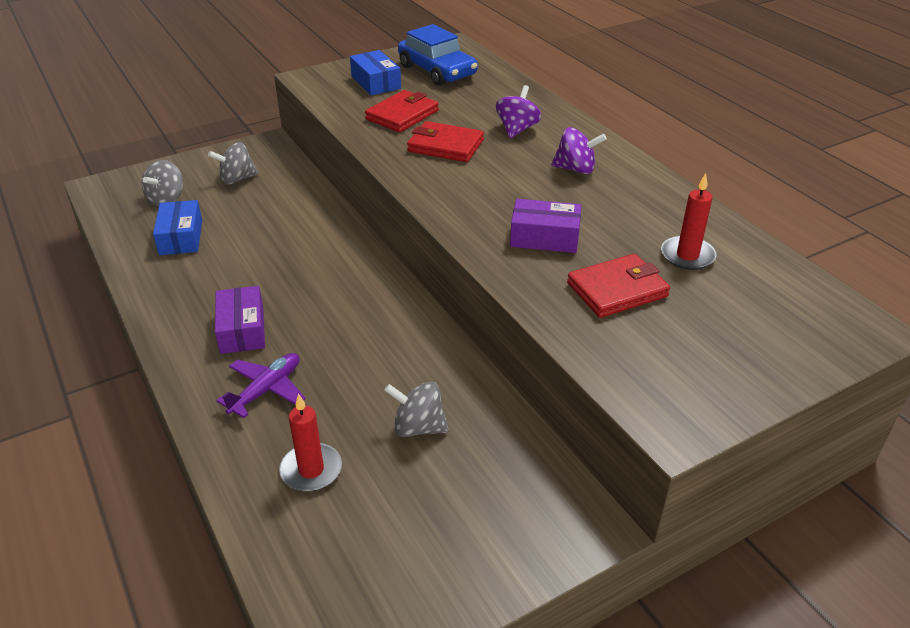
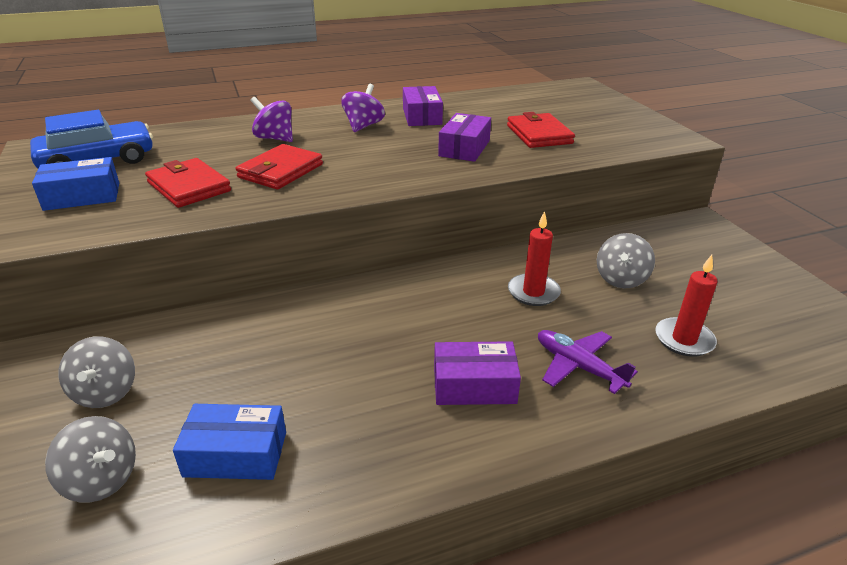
camera: 80 degrees left, 5 degrees down
red candle [661,173,716,270] -> red candle moved to [508,211,561,306]
none -> purple box [403,86,443,126]

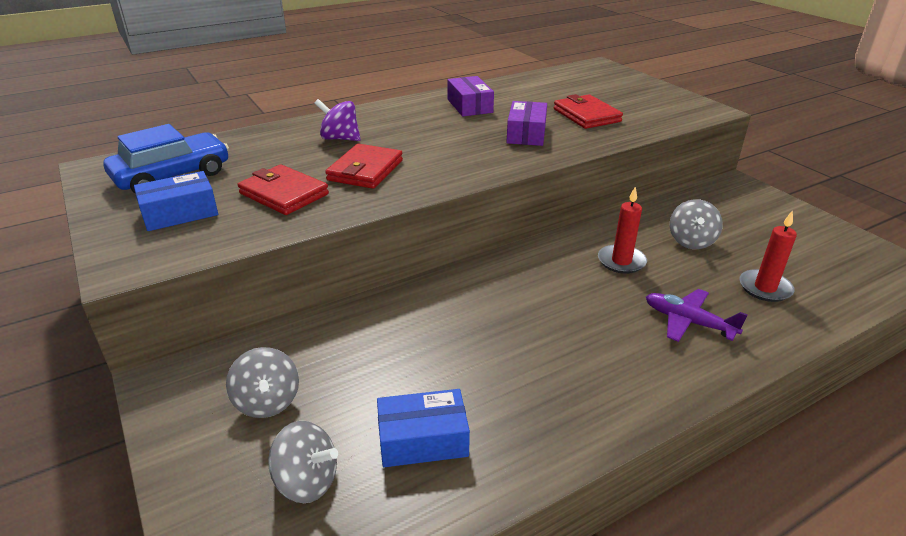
camera: 10 degrees left, 0 degrees up
purple spinning top [341,84,385,132] -> none
purple box [434,341,521,405] -> none

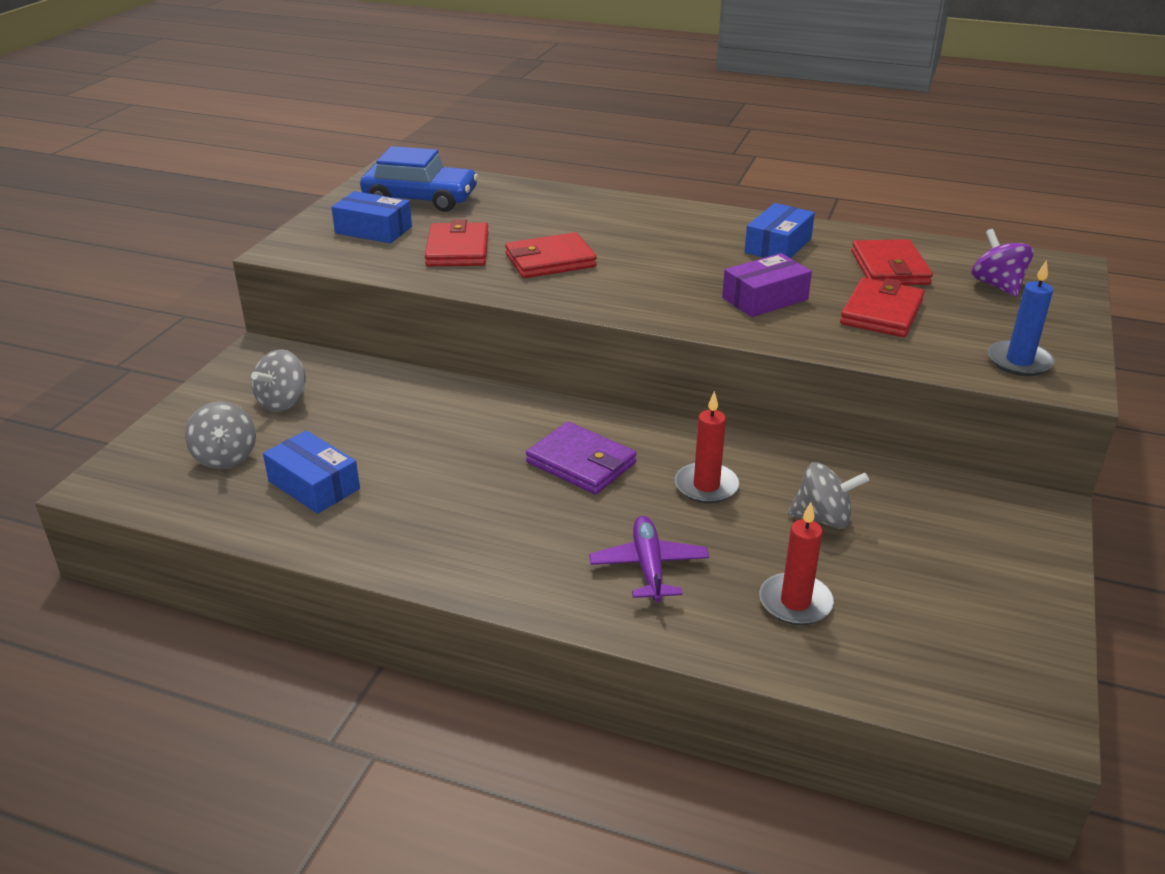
camera: 50 degrees right, 0 degrees up
purple spinning top [314,99,361,141] -> purple spinning top moved to [971,229,1033,297]
purple box [447,76,494,116] -> blue box [744,203,815,258]
grey spinning top [670,199,723,249] -> grey spinning top turned 150 degrees counterclockwise [788,462,869,529]
none -> purple wallet [526,422,637,495]
none -> red wallet [851,239,933,285]
none -> blue candle [988,260,1055,376]

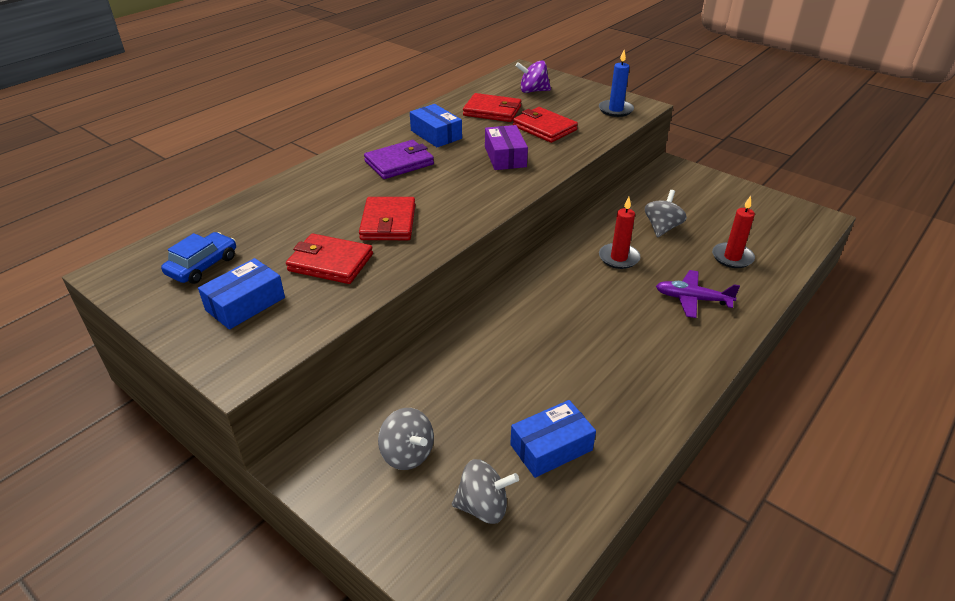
camera: 70 degrees left, 5 degrees up
blue car [360,146,478,212] -> blue car [161,232,236,284], size x0.65
purple wallet [526,422,637,495] -> purple wallet moved to [364,140,434,179]

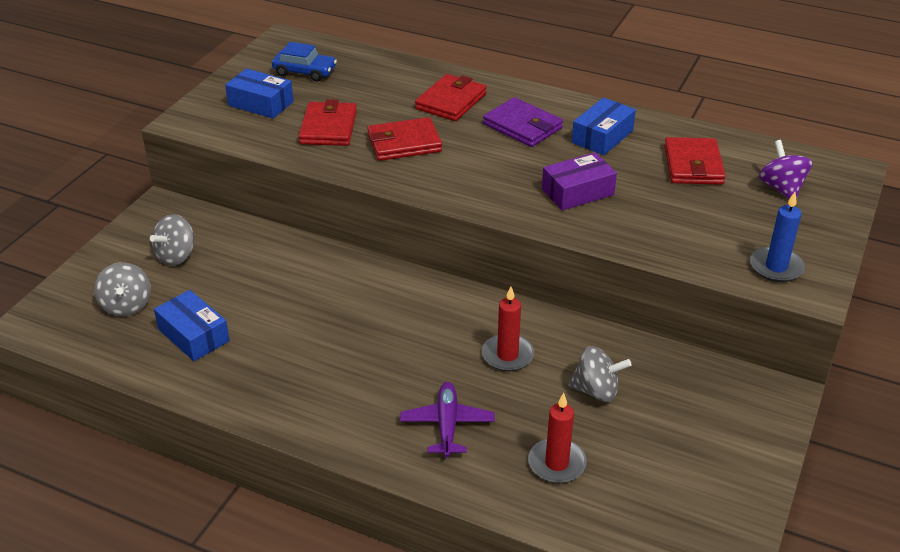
camera: 75 degrees right, 0 degrees up
red wallet [513,107,578,143] -> red wallet moved to [415,74,487,121]

